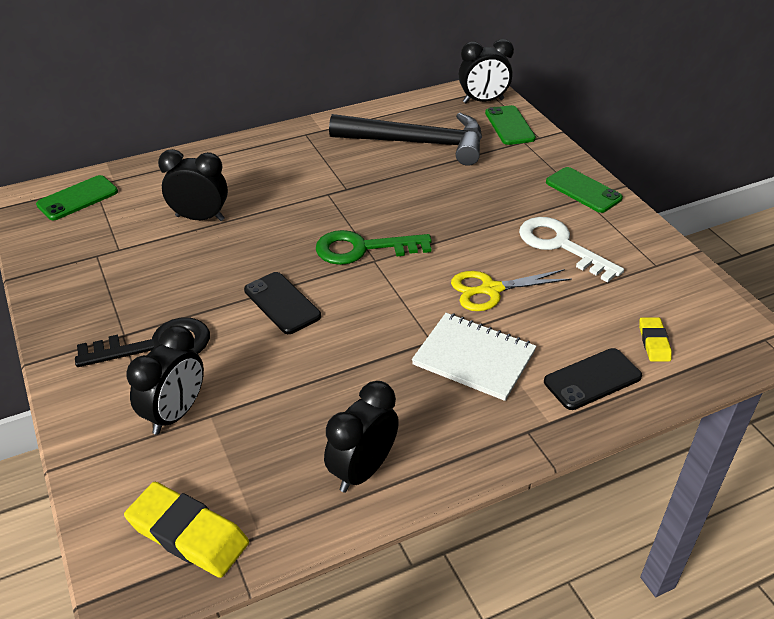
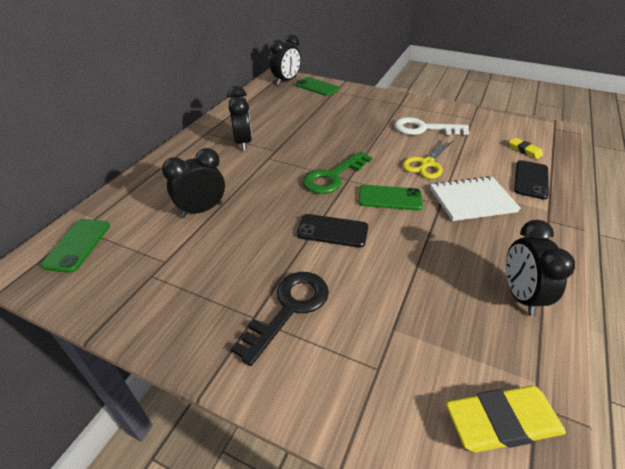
camera: 40 degrees left, 0 degrees up
black clock [126,325,204,435] -> black clock moved to [227,86,252,151]
black hammer [329,113,482,166] -> none
green phone [546,167,623,213] -> green phone moved to [358,185,423,211]

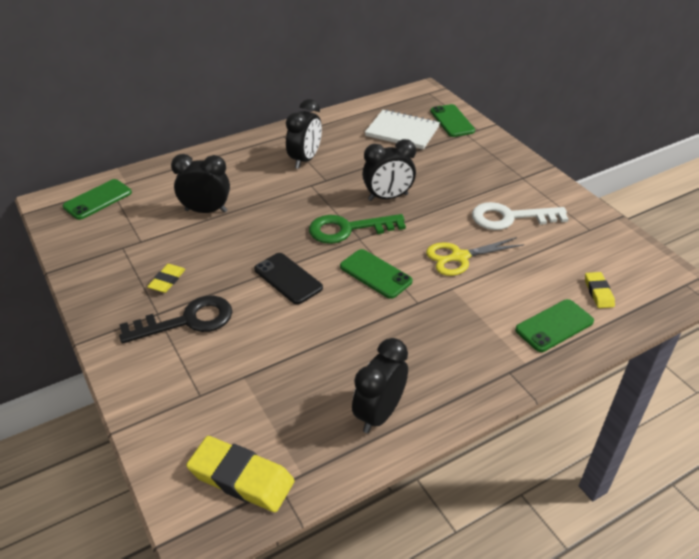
camera: 35 degrees right, 0 degrees up
black clock [270,34,301,85] -> black clock moved to [362,139,416,201]
white key [394,117,469,135] -> white key turned 45 degrees counterclockwise [472,202,568,230]
white notebook [430,176,521,221] -> white notebook moved to [365,109,440,149]
black phone [514,160,549,200] -> green phone [515,299,594,352]
none -> yellow eraser [147,264,185,293]

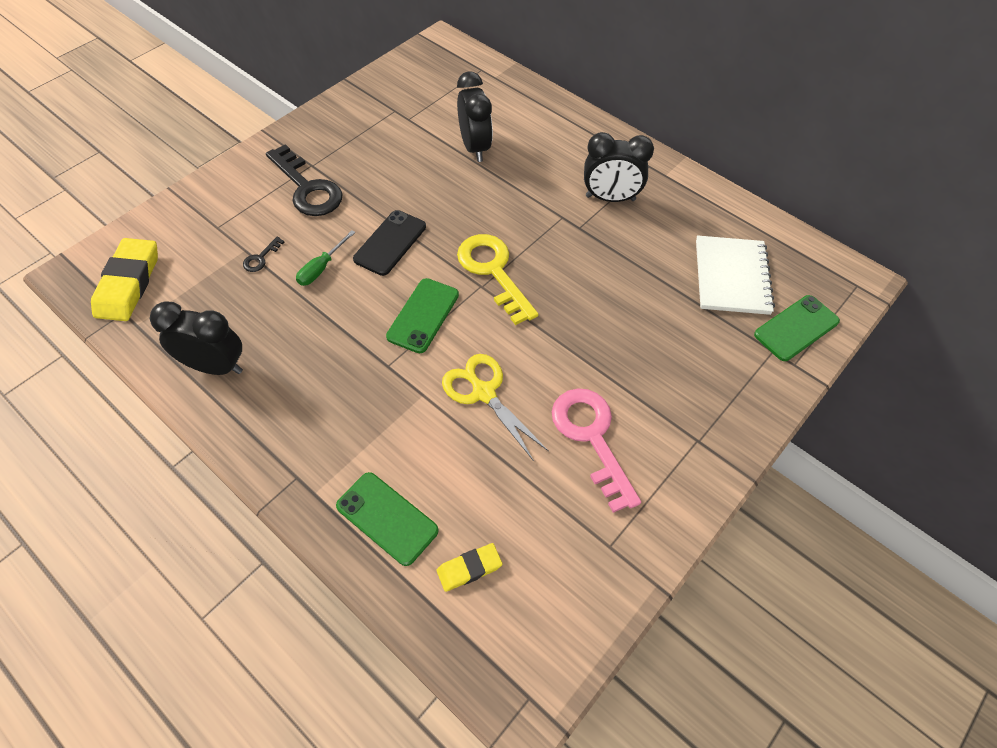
camera: 70 degrees right, 15 degrees up
green phone [63,179,132,220] -> none
yellow eraser [147,264,185,293] -> none
green key [309,214,406,244] -> yellow key [457,234,538,325]
black clock [362,139,416,201] -> none
white key [472,202,568,230] -> pink key [552,388,641,513]
none -> black key [243,237,284,272]
none -> green screwdriver [296,230,355,286]

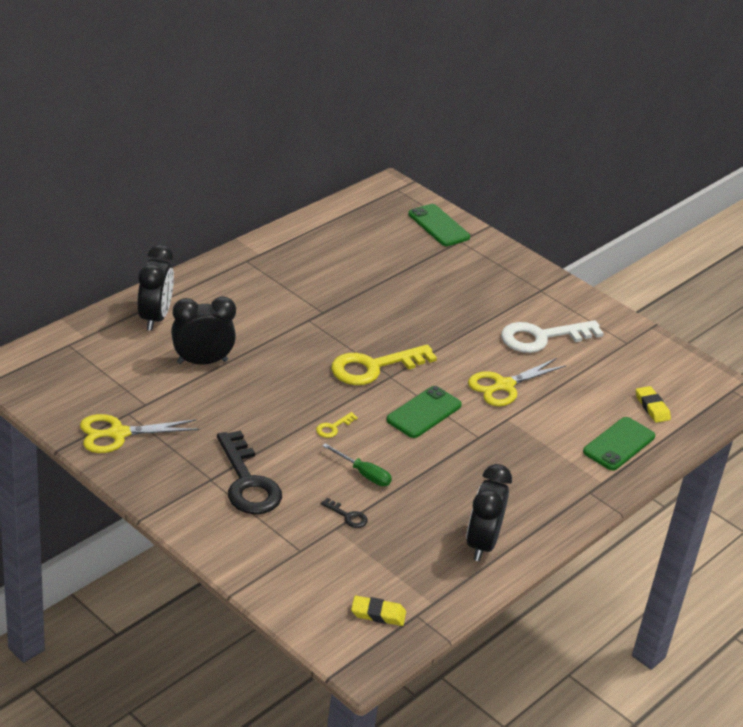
camera: 90 degrees left, 20 degrees down
yellow eraser [91,238,158,321] -> yellow eraser [351,596,406,626], size x0.55
black key [266,144,343,216] -> black key turned 105 degrees clockwise [217,430,282,514]
black phone [353,210,426,276] -> yellow key [316,412,358,438]
green phone [386,278,459,353] -> green phone turned 75 degrees counterclockwise [386,386,462,438]
pink key [552,388,641,513] -> white key [501,320,604,353]
black clock [584,132,654,202] -> black clock moved to [137,245,174,331]
white notebook [696,235,775,315] -> none
none -> yellow scissors [80,414,200,453]

